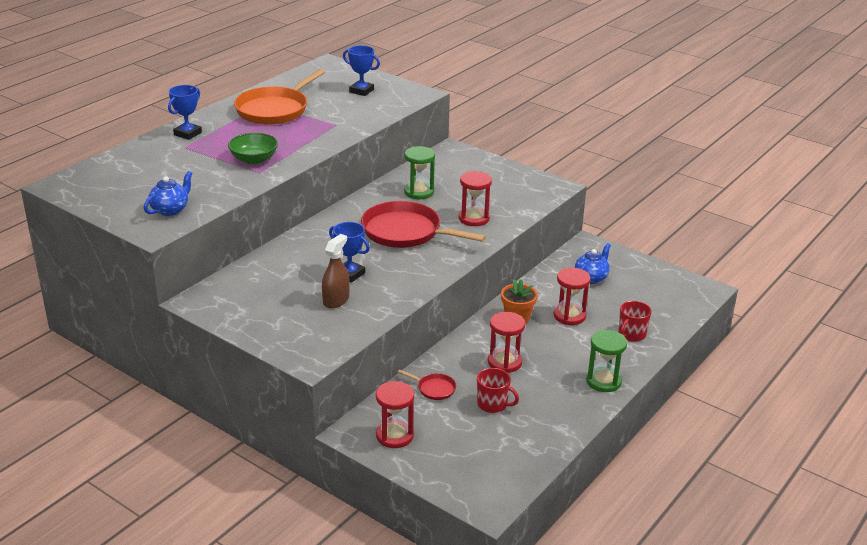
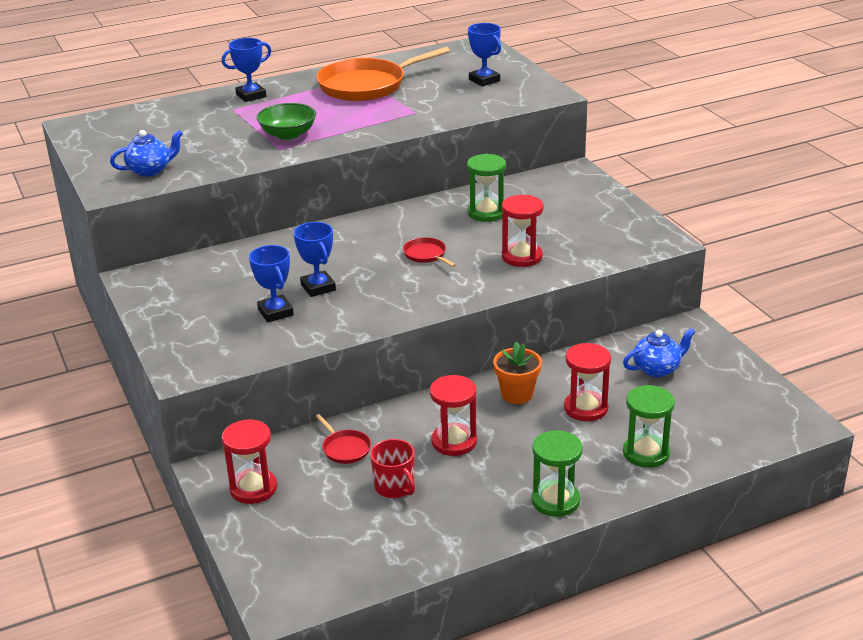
camera: 30 degrees right, 0 degrees up
brown spray bottle [322,234,350,308] -> blue trophy [249,245,294,322]
red pan [361,201,486,248] -> red pan [403,237,456,267], size x0.43
red mug [619,301,651,342] -> green hourglass [623,385,675,468]

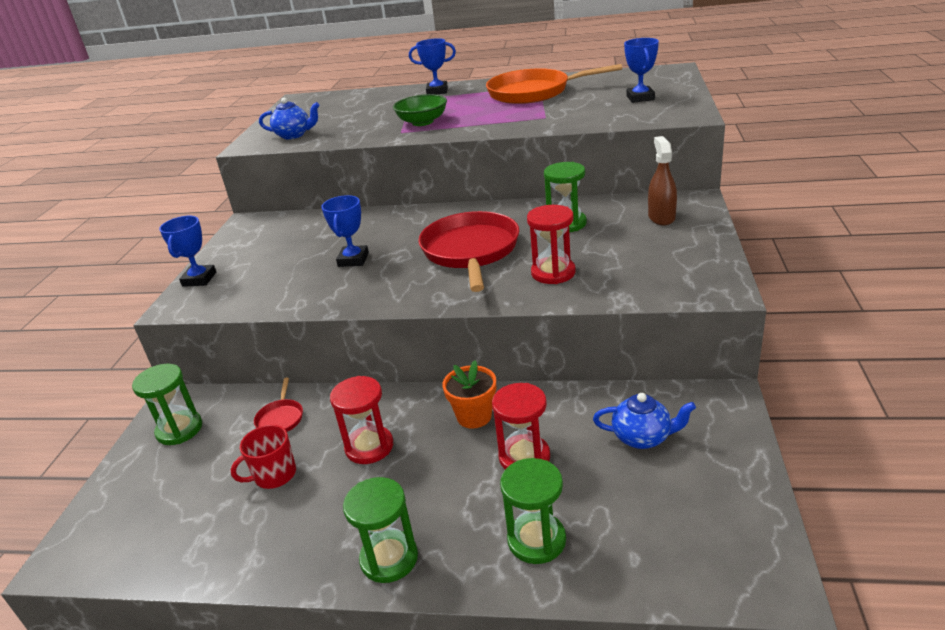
camera: 35 degrees right, 0 degrees up
red hourglass [222,419,277,504] -> green hourglass [132,364,202,445]
blue trophy [249,245,294,322] -> blue trophy moved to [159,216,216,287]
red mug [370,439,415,498] -> red mug turned 60 degrees clockwise [231,425,296,489]
red pan [403,237,456,267] -> red pan [418,211,519,292], size x2.32
none -> brown spray bottle [648,136,677,225]

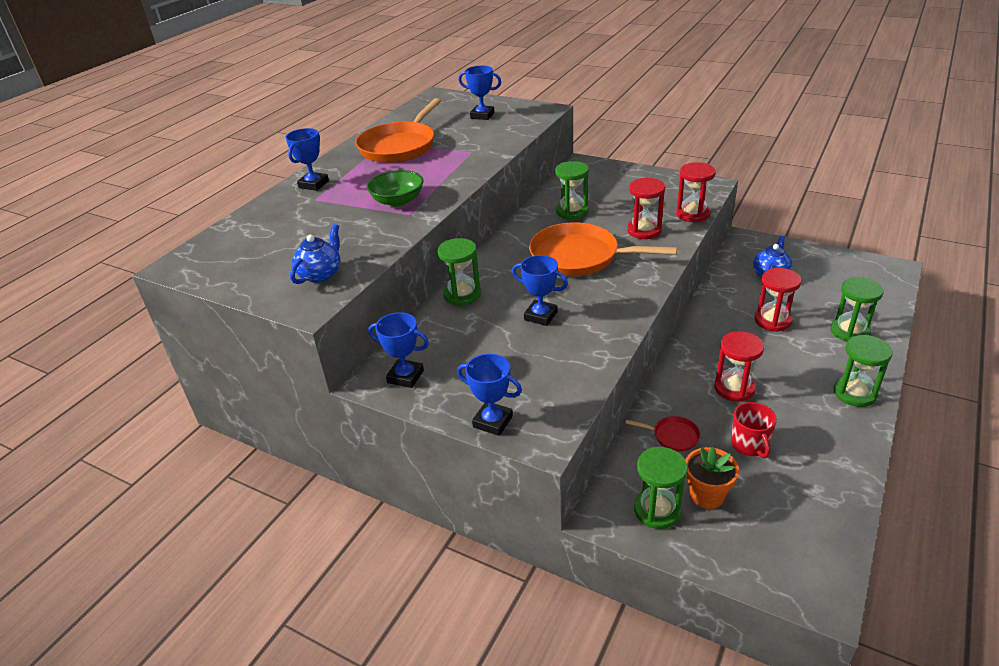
camera: 70 degrees left, 5 degrees up
red pan [418,211,519,292] -> orange pan [529,222,677,276]
orange flower pot [442,360,496,429] -> orange flower pot moved to [685,447,739,509]
brown spray bottle [648,136,677,225] -> none
none -> blue trophy [368,312,429,388]
none -> green hourglass [438,238,481,306]
none -> red hourglass [676,162,716,222]

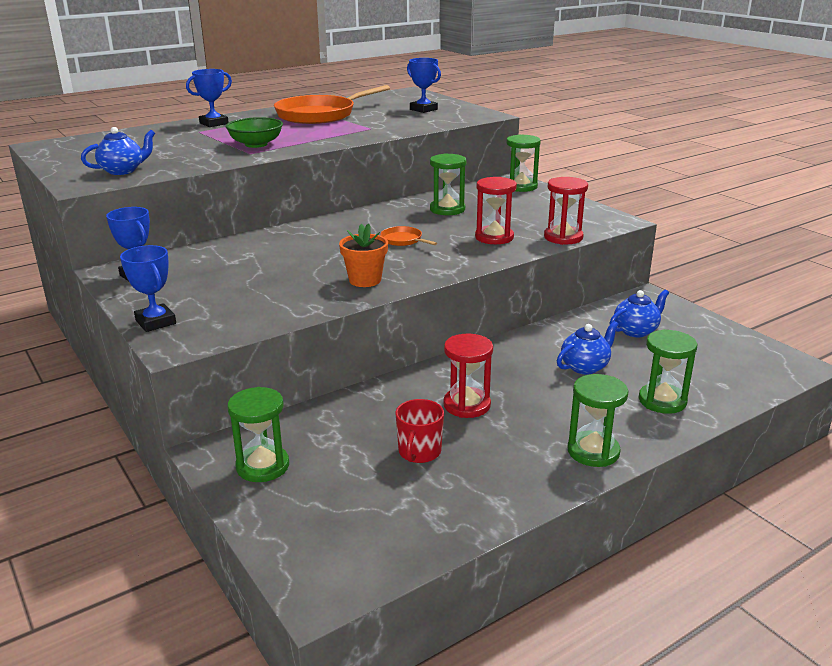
camera: 25 degrees right, 10 degrees down
green hourglass [438,238,481,306] -> green hourglass moved to [506,134,541,192]
blue trophy [512,255,568,326] -> none
orange pan [529,222,677,276] -> orange pan [380,226,437,246], size x0.43
red pan [625,416,701,451] -> none
orange flower pot [685,447,739,509] -> orange flower pot moved to [339,223,388,287]
red hourglass [754,268,801,332] -> blue teapot [557,321,619,375]

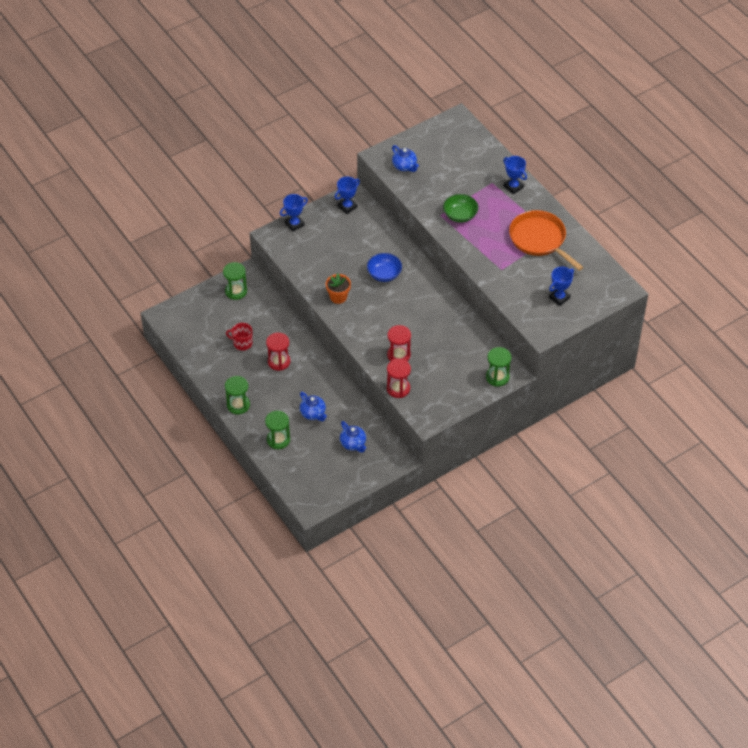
camera: 90 degrees right, 25 degrees up
orange pan [380,226,437,246] -> none
green hourglass [430,153,466,215] -> none
none -> blue bowl [367,253,402,282]

